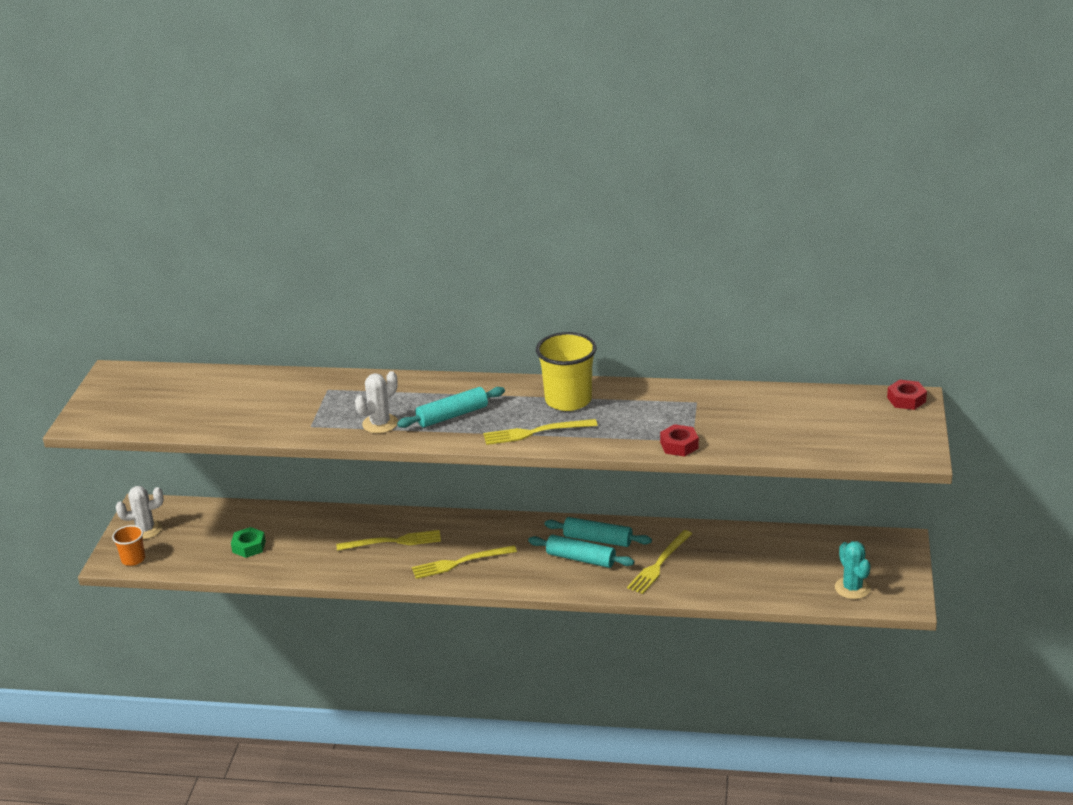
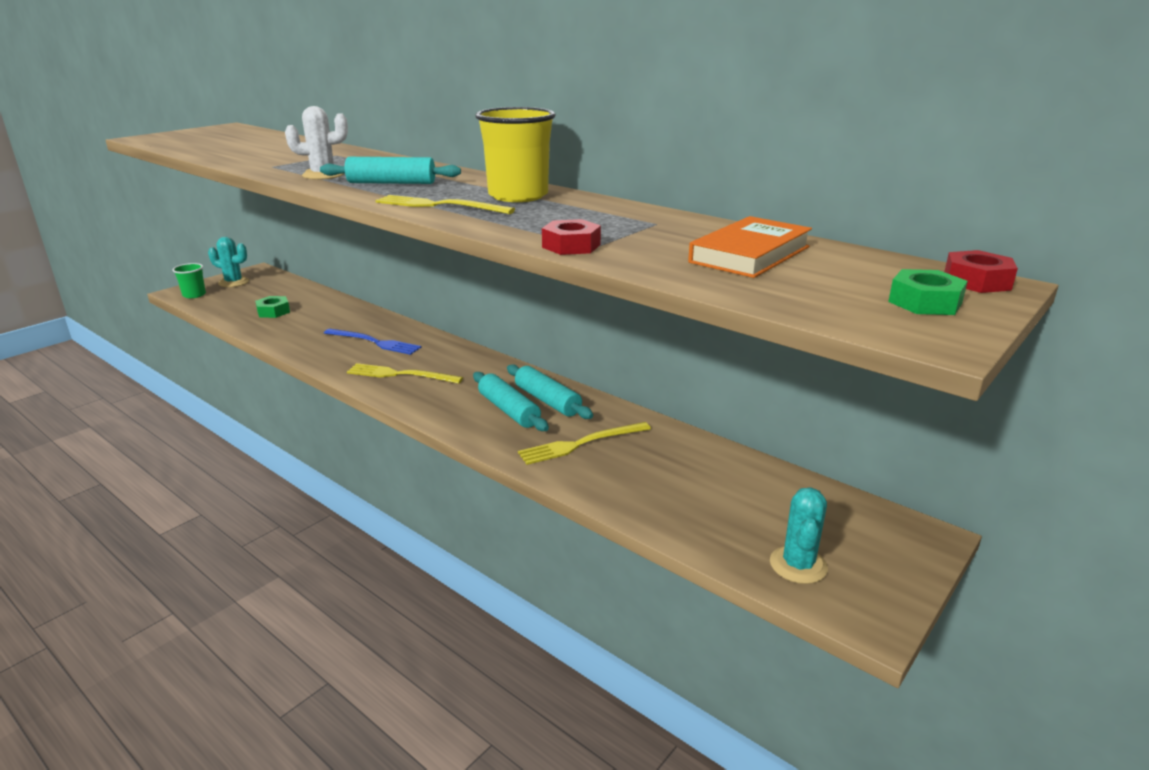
camera: 30 degrees right, 5 degrees down
orange cup [112,525,145,566] -> green cup [172,263,206,298]
white cactus [116,486,164,539] -> turquoise cactus [208,237,249,287]
yellow fork [336,530,441,551] -> blue fork [324,329,422,355]
none -> orange book [688,216,812,278]
none -> green nut [888,269,968,315]

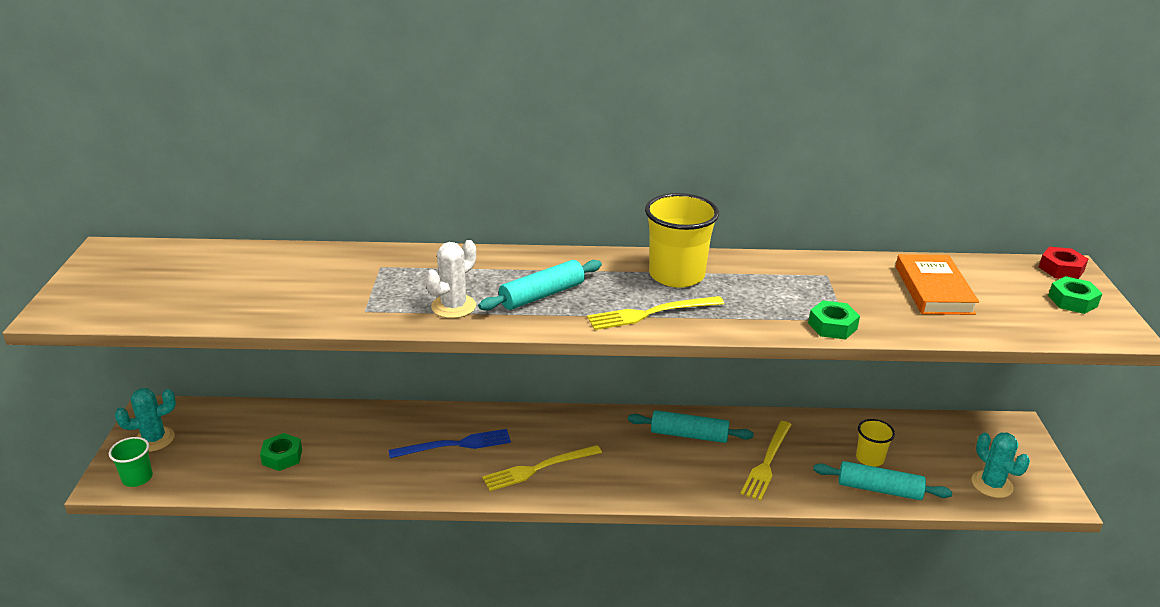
camera: 40 degrees left, 5 degrees up
turquoise rolling pin [473,372,549,431] -> turquoise rolling pin moved to [813,461,952,500]
red nut [542,219,601,255] -> green nut [808,300,860,340]
none -> yellow cup [856,419,895,467]

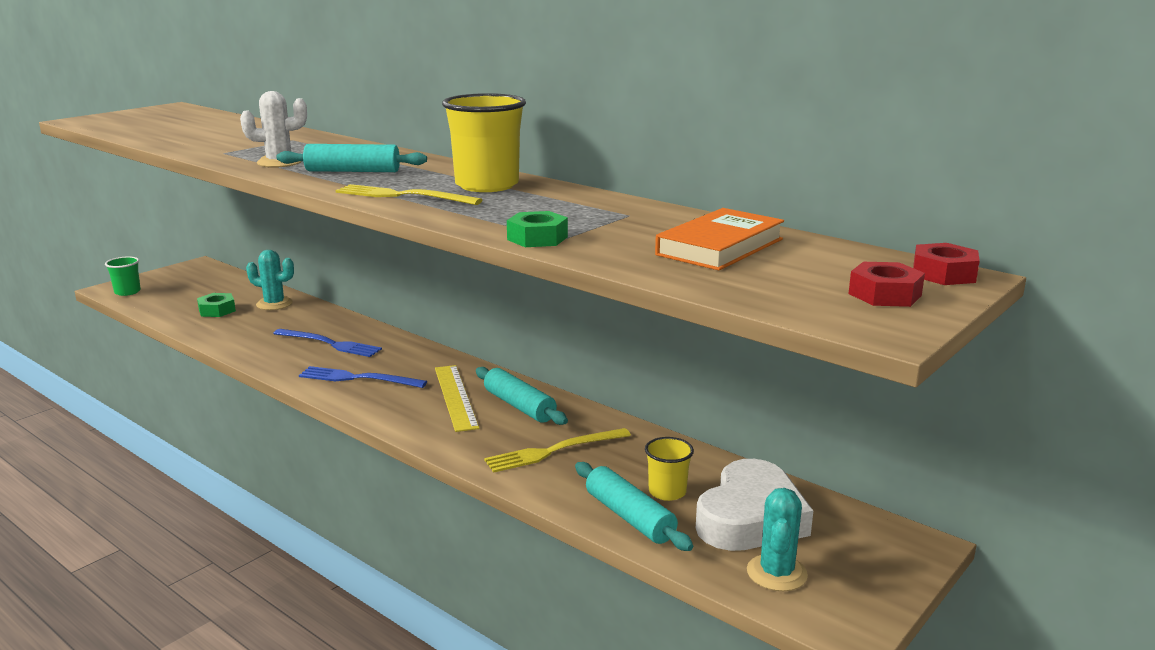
camera: 40 degrees right, 10 degrees down
turquoise cactus [115,388,176,452] -> turquoise cactus moved to [246,250,294,310]
yellow fork [482,445,602,491] -> blue fork [299,366,427,388]
green nut [1048,276,1102,314] -> red nut [848,262,925,307]
none -> yellow ruler [435,365,479,432]
none -> white heart [696,459,813,551]

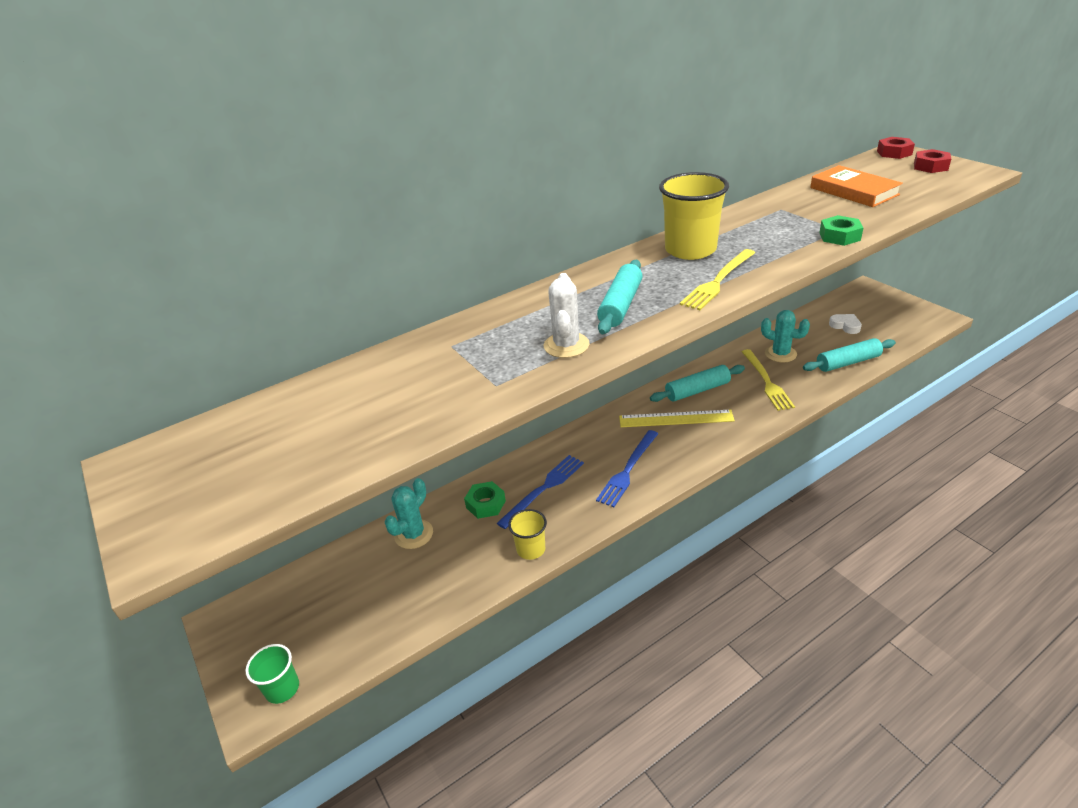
camera: 70 degrees left, 15 degrees up
green nut [197,293,236,317] -> green nut moved to [464,481,506,519]
yellow cup [645,437,694,501] -> yellow cup moved to [508,509,547,560]
white heart [696,459,813,551] -> white heart [829,314,862,334], size x0.45
turquoise cactus [747,488,808,591] -> turquoise cactus moved to [761,310,810,362]

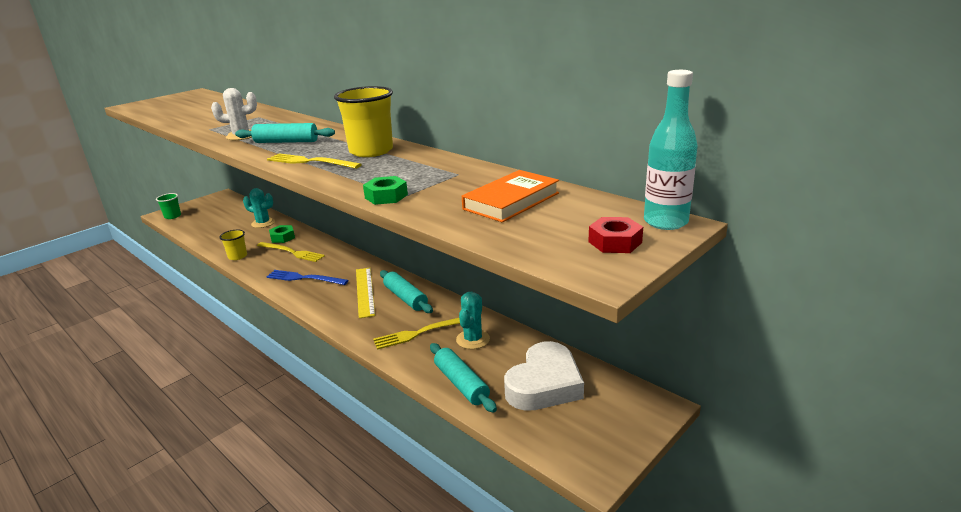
camera: 75 degrees right, 10 degrees down
blue fork [497,455,584,529] -> yellow fork [257,242,325,262]
white heart [829,314,862,334] -> white heart [504,341,584,411], size x2.23
red nut [877,137,915,159] -> turquoise bottle [644,70,698,230]

